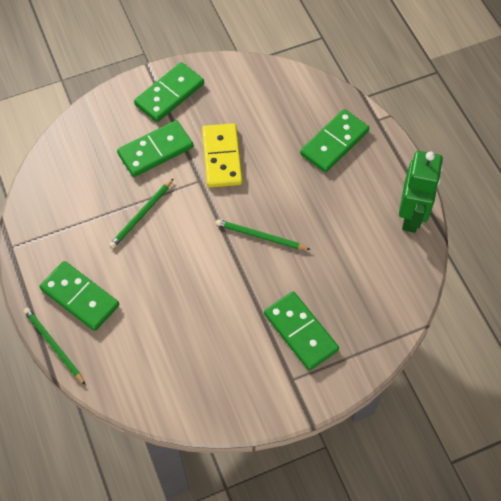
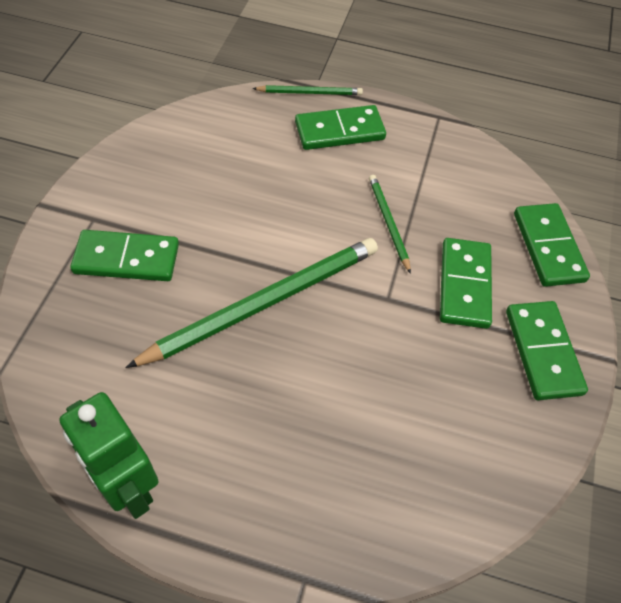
camera: 125 degrees right, 5 degrees down
yellow domino [202,123,242,187] -> none
green pencil [216,219,311,250] -> green pencil [125,238,378,368], size x2.05
green domino [300,109,369,173] -> green domino moved to [514,203,590,287]

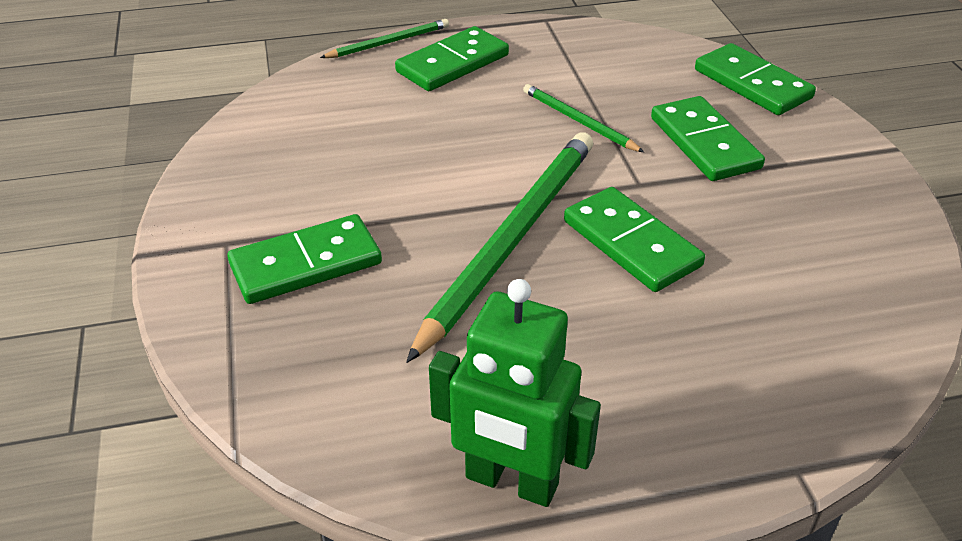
camera: 25 degrees left, 15 degrees down
green domino [506,301,588,400] -> green domino moved to [564,187,705,292]

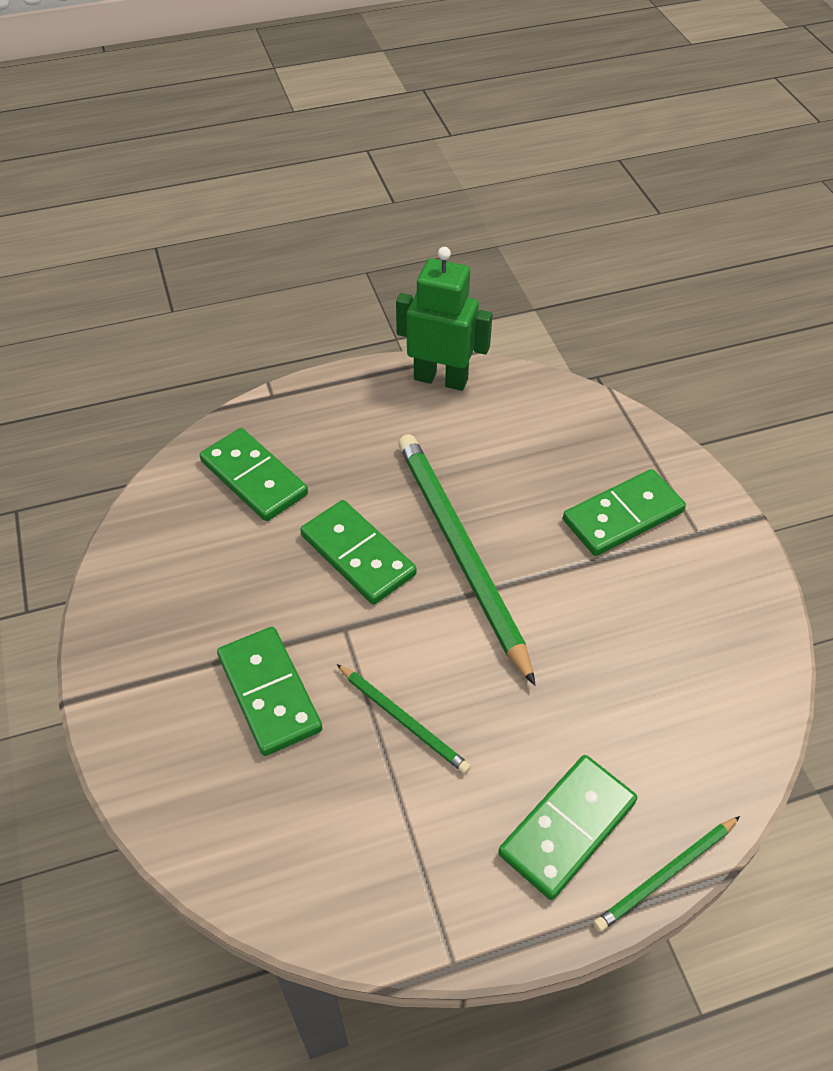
camera: 175 degrees right, 10 degrees up
green pencil [406,132,593,363] -> green pencil turned 135 degrees clockwise [398,434,536,686]
green domino [695,43,816,115] -> green domino moved to [200,428,308,521]

